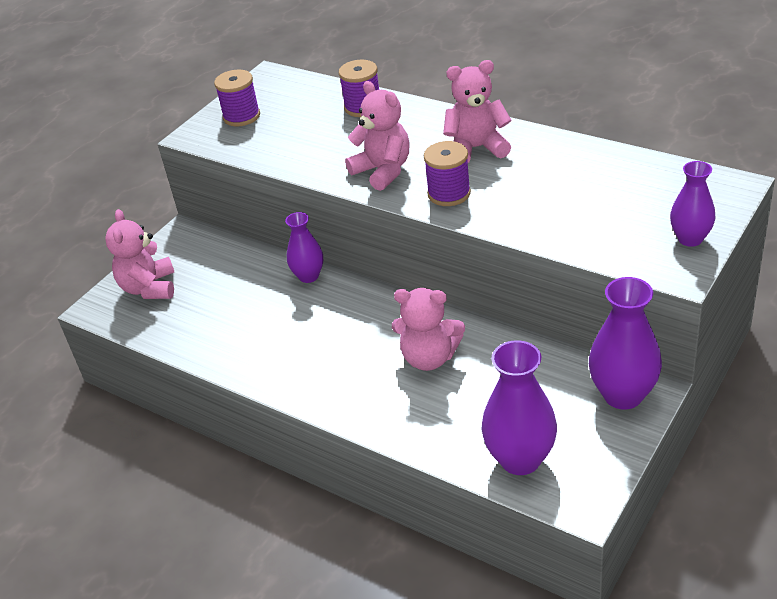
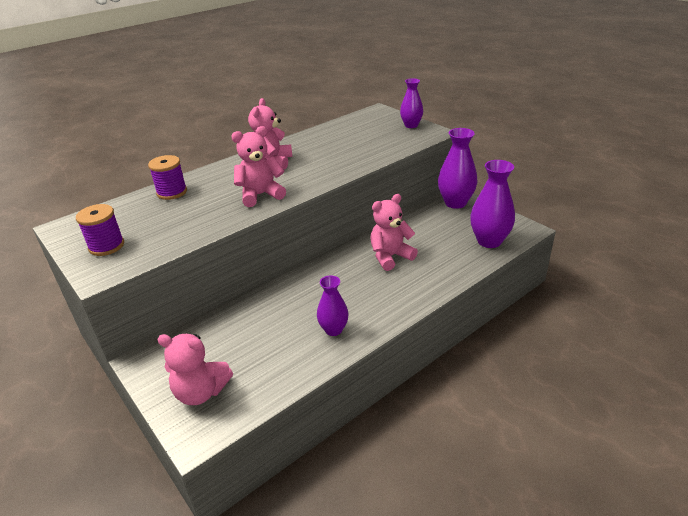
camera: 75 degrees left, 5 degrees down
purple vase [285,212,323,283] -> purple vase moved to [317,275,349,336]
pink teddy bear [392,288,465,371] -> pink teddy bear turned 150 degrees counterclockwise [370,194,418,271]
purple spool [424,141,471,206] -> none

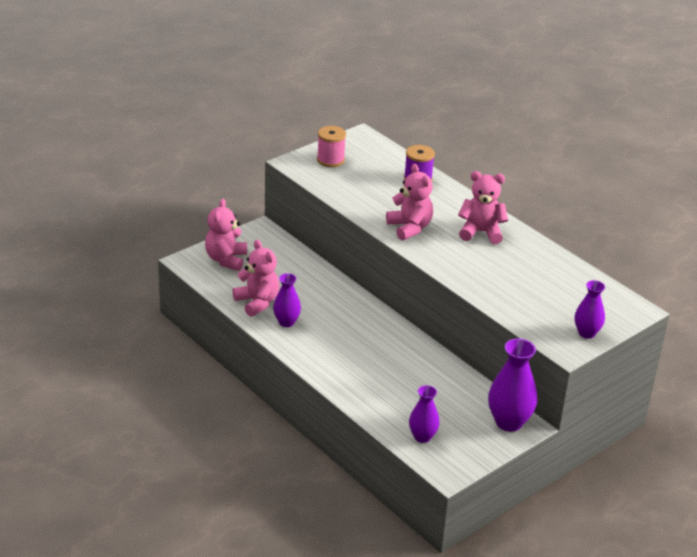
camera: 85 degrees right, 0 degrees up
purple spool [76,204,124,256] -> pink spool [317,126,346,167]
pink teddy bear [370,194,418,271] -> pink teddy bear moved to [233,240,280,317]
purple vase [470,160,515,248] -> purple vase [409,385,440,443], size x0.62

